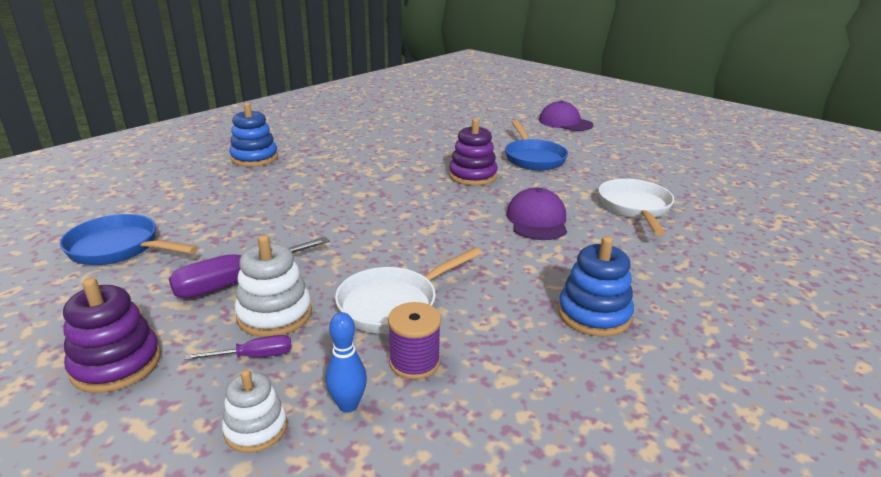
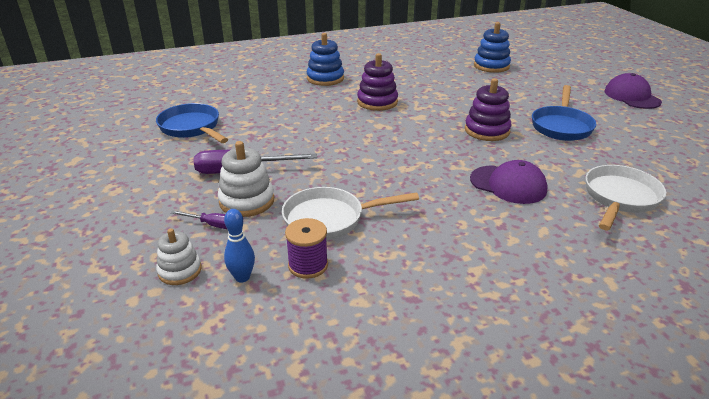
camera: 30 degrees right, 5 degrees up
purple stacking toy [63,278,161,393] -> purple stacking toy moved to [357,53,398,111]
purple cap [506,188,567,240] -> purple cap turned 90 degrees clockwise [470,160,548,204]
blue stacking toy [558,236,634,337] -> blue stacking toy moved to [474,22,511,73]

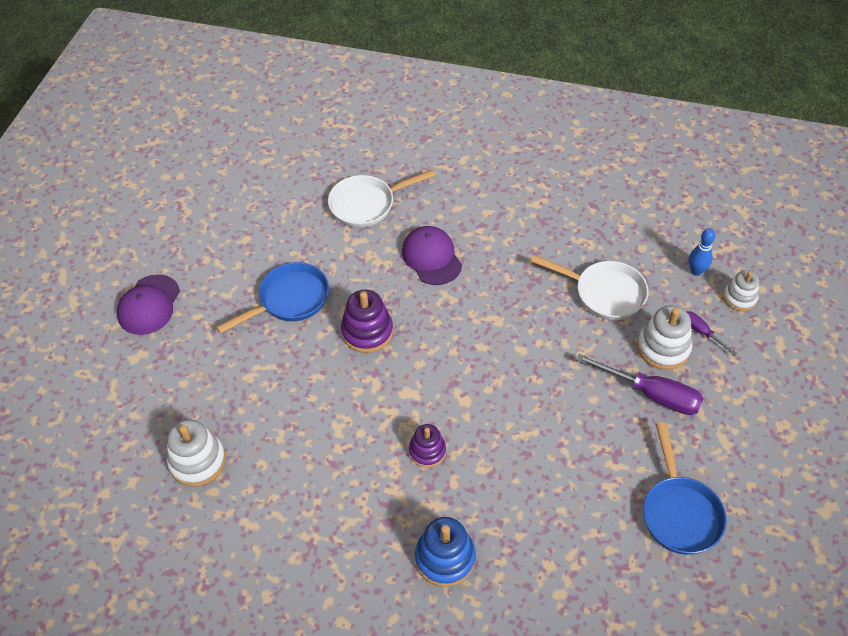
camera: 145 degrees left, 20 degrees up
purple spool [285,218,328,279] -> none
purple stacking toy [357,53,398,111] -> purple stacking toy [409,424,446,468], size x0.66
blue stacking toy [474,22,511,73] -> white stacking toy [167,420,226,487]

